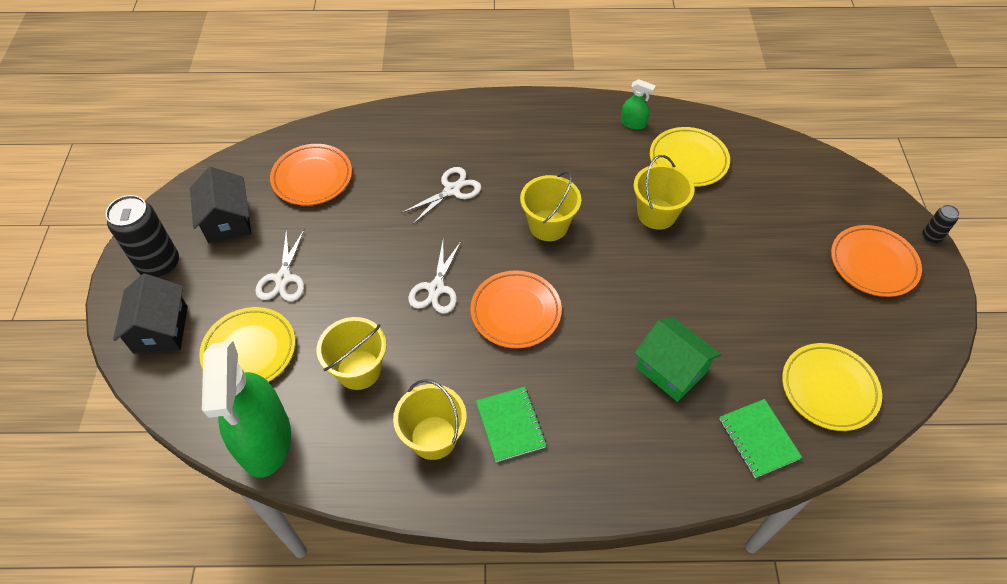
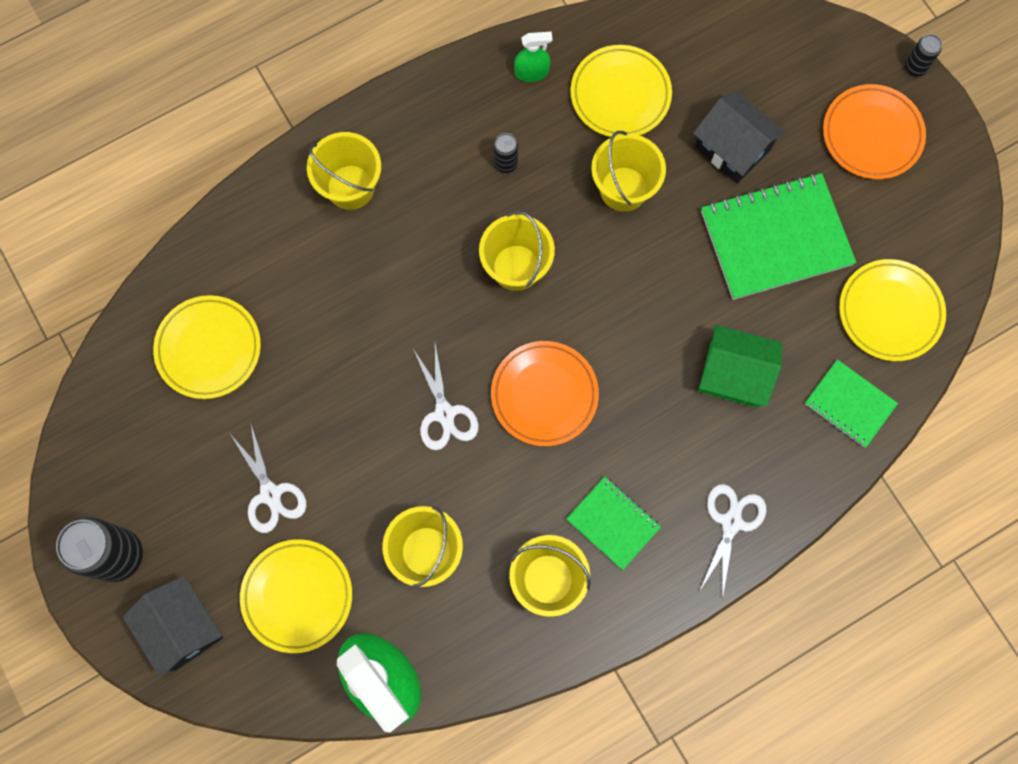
camera: 30 degrees left, 20 degrees up
black house [190,167,251,243] -> black house moved to [693,90,786,184]
orange plate [270,144,352,205] -> yellow plate [153,295,261,399]
white scissors [401,167,481,224] -> white scissors moved to [699,484,766,600]
none -> yellow bucket [307,132,381,210]
none -> black can [493,133,518,173]
none -> green notebook [701,173,856,300]

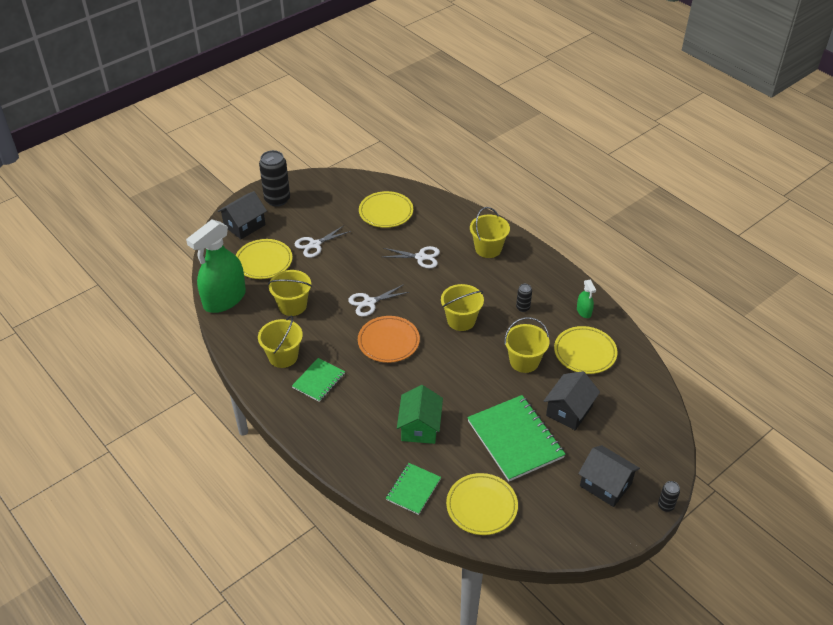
camera: 80 degrees right, 30 degrees down
white scissors [699,484,766,600] -> white scissors moved to [383,246,440,268]
orange plate [823,84,926,179] -> black house [578,445,640,507]

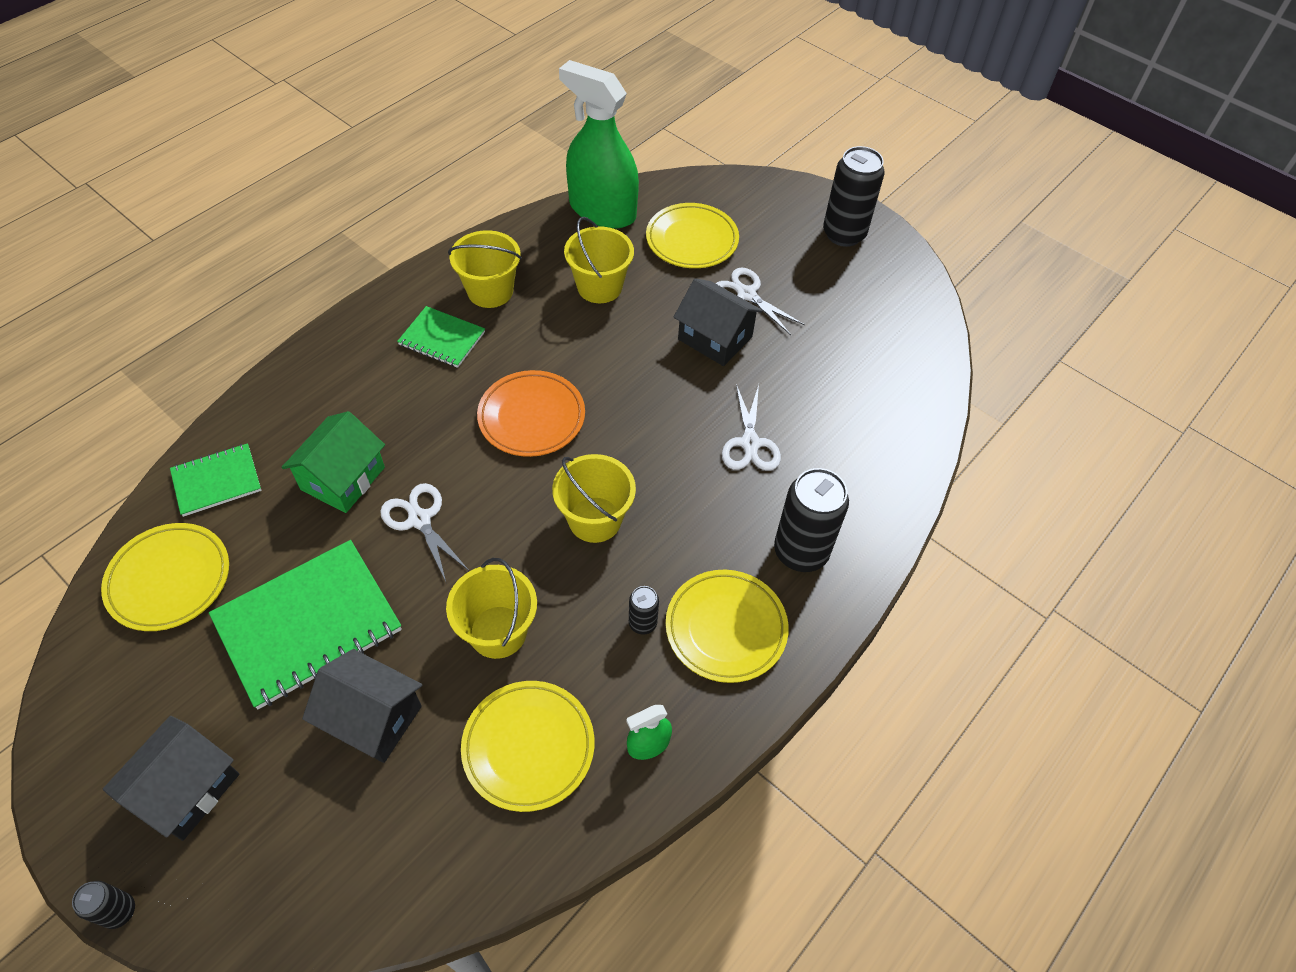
camera: 80 degrees right, 10 degrees up
black house [218,191,267,239] -> black house moved to [674,278,763,366]
white scissors [348,284,409,317] -> white scissors moved to [380,483,469,584]
yellow plate [359,191,413,228] -> yellow plate moved to [666,570,789,683]
green notebook [386,463,441,515] -> green notebook turned 45 degrees counterclockwise [170,443,261,517]
green house [397,385,443,444] -> green house turned 60 degrees counterclockwise [281,411,385,513]
yellow bucket [470,207,510,258] -> black can [774,468,849,572]

